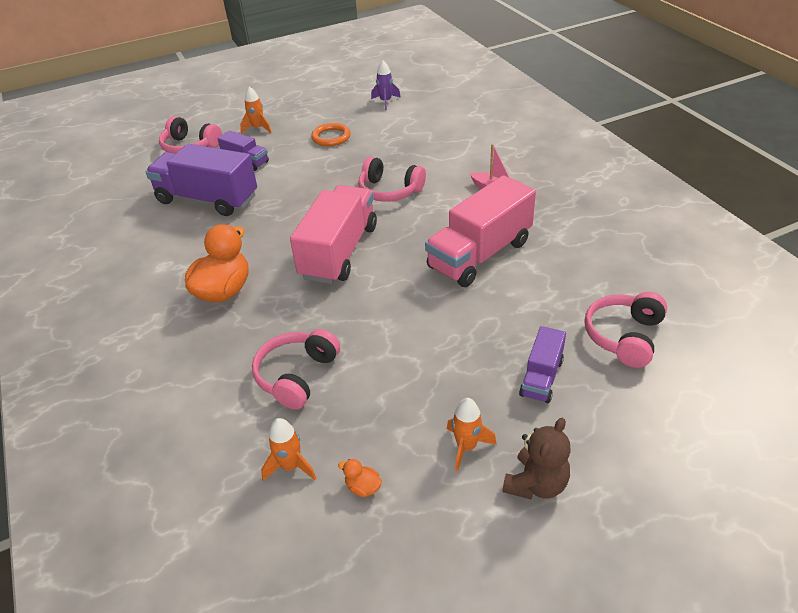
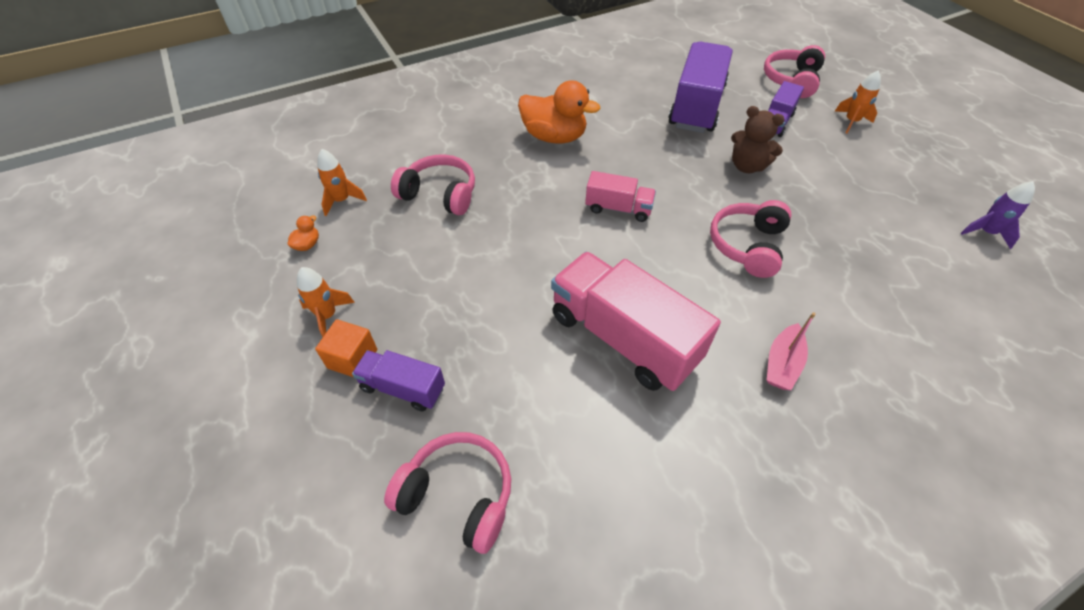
camera: 85 degrees right, 10 degrees up
pink truck [290,185,377,284] -> pink truck [585,171,656,222], size x0.52
orange ring [311,123,351,146] -> none
brown teddy bear [502,418,571,500] -> brown teddy bear moved to [731,106,785,173]
none -> orange cube [315,319,377,377]

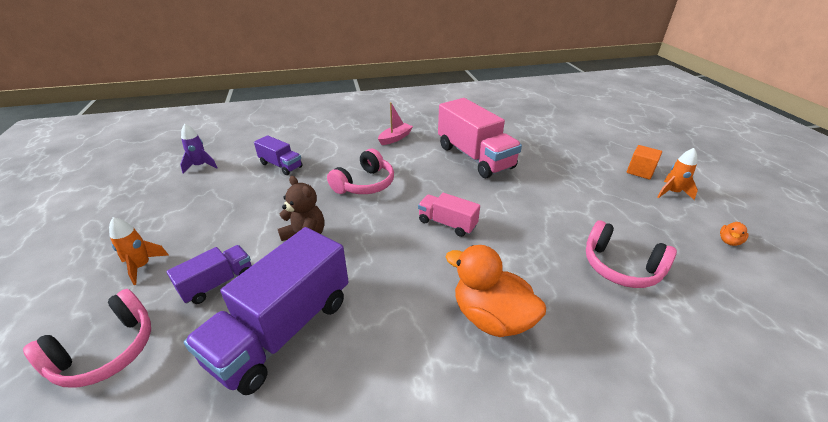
camera: 165 degrees left, 15 degrees down
orange rocket [317,149,367,216] -> none
purple truck [352,350,445,411] -> purple truck moved to [254,135,302,175]
pink headphones [384,432,511,554] -> none

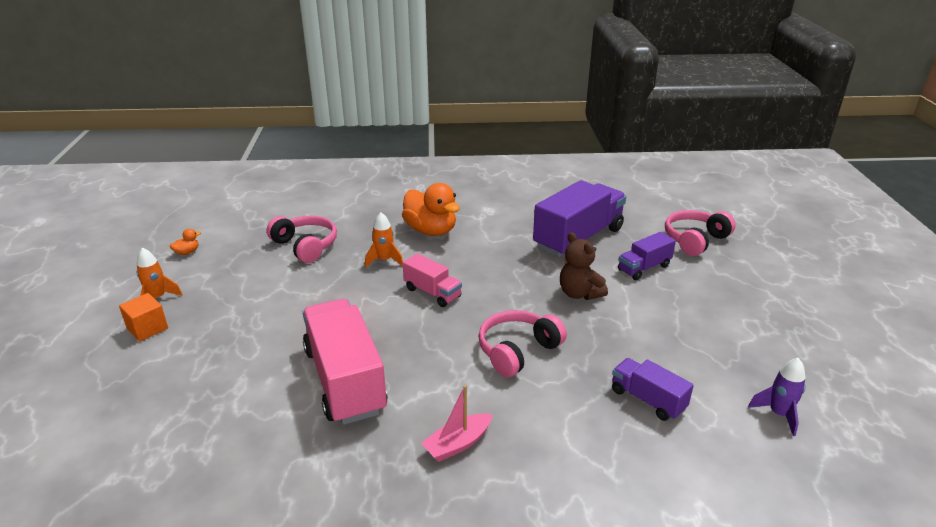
camera: 170 degrees left, 5 degrees down
orange rocket [109,217,168,285] -> orange rocket moved to [365,212,403,268]

